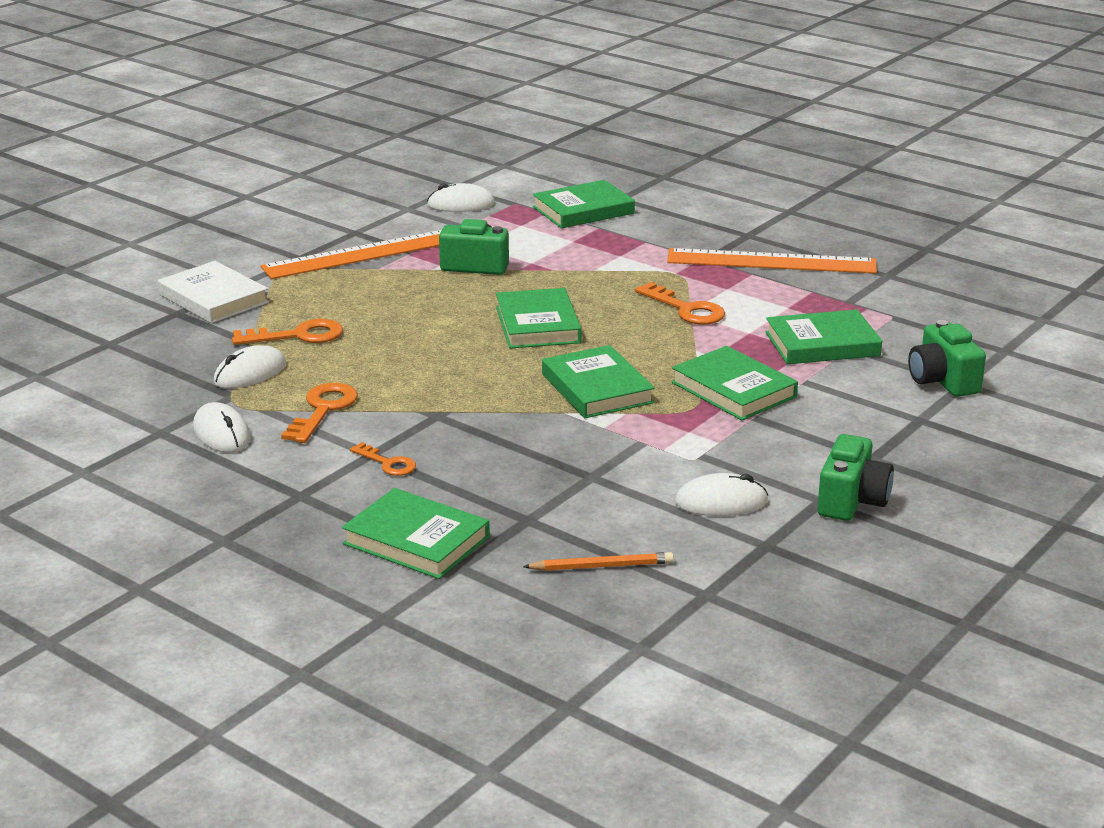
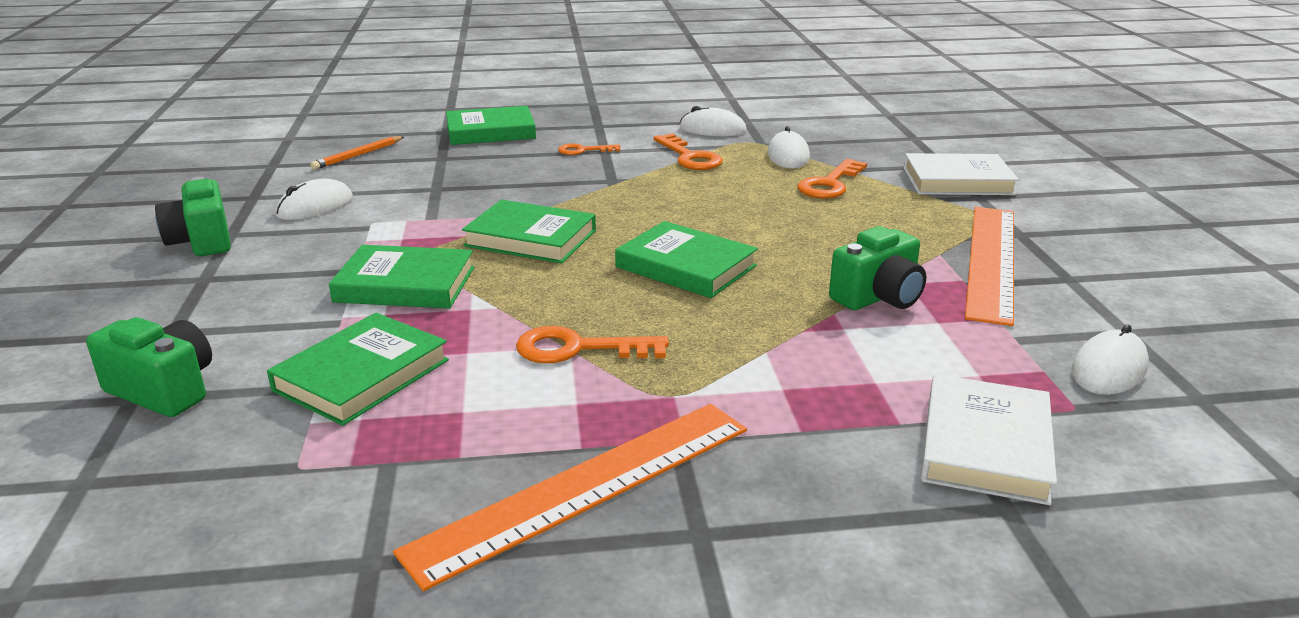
camera: 135 degrees right, 0 degrees up
green book [533,180,635,228] -> white book [921,374,1057,505]

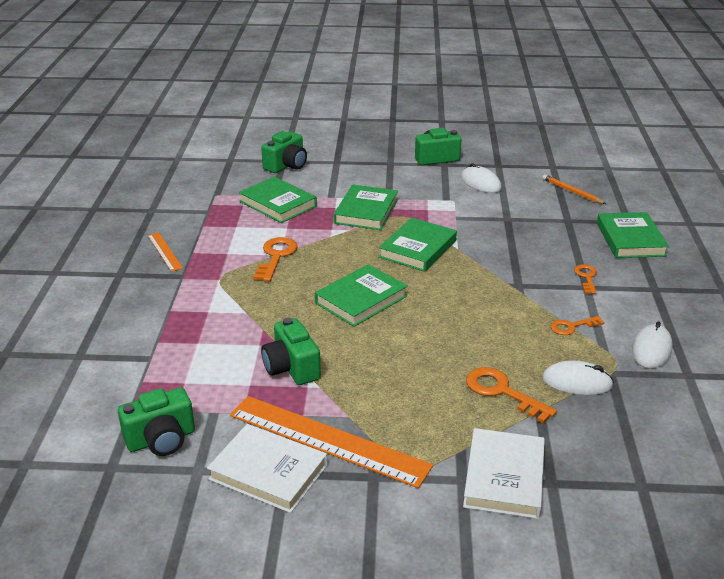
camera: 100 degrees right, 5 degrees up
orange ruler [393,404,747,591] -> orange ruler [148,232,183,272], size x0.48
orange key [653,134,723,170] -> orange key [551,316,605,335], size x0.62
white book [921,374,1057,505] -> white book moved to [207,424,327,513]
white mouse [1071,324,1149,395] -> green camera [118,388,195,456]

